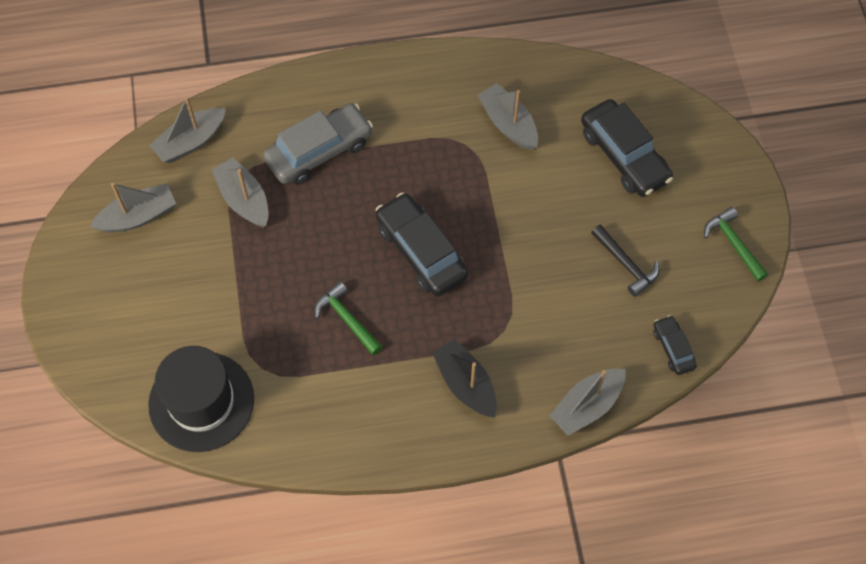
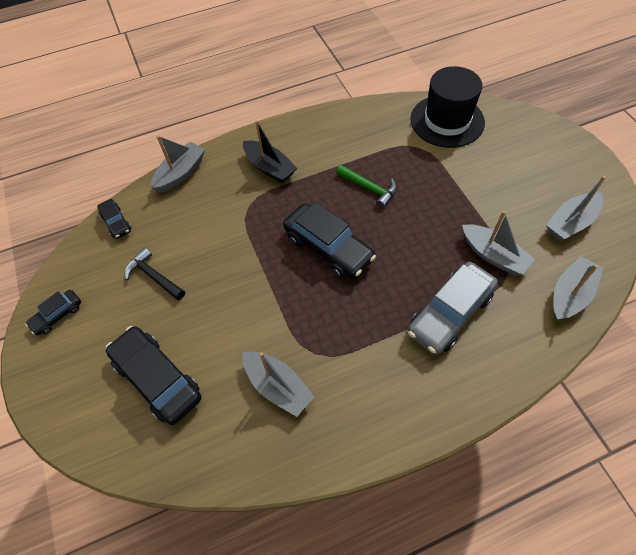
camera: 170 degrees right, 5 degrees down
green hammer [704,207,768,282] -> black car [25,290,81,335]

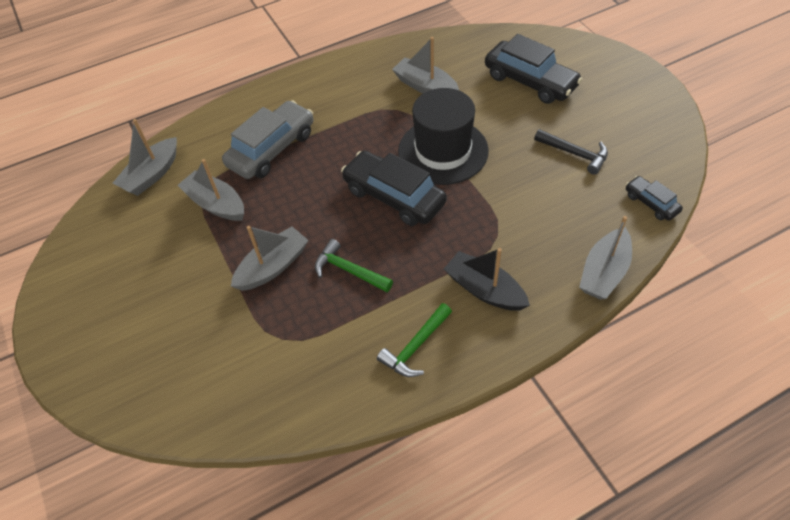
camera: 175 degrees right, 5 degrees down
black car [25,290,81,335] -> none
black hat [410,66,485,148] -> black hat moved to [398,88,489,185]
grey boat [546,176,606,241] -> grey boat moved to [231,226,309,291]
none -> green hammer [377,303,452,377]

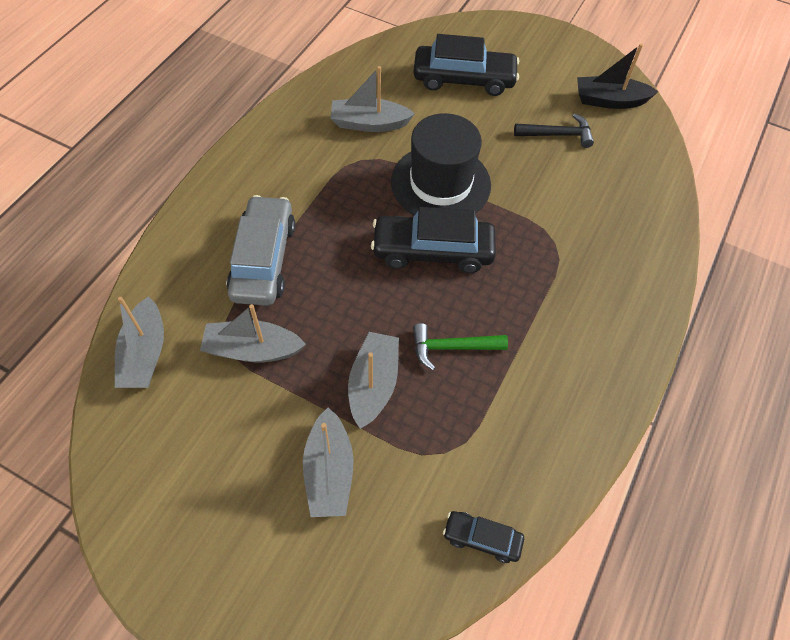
camera: 40 degrees left, 5 degrees up
green hammer [377,303,452,377] -> none
black boat [444,248,530,311] -> black boat moved to [577,44,659,109]
grey boat [579,216,632,300] -> grey boat moved to [303,408,354,517]
black car [626,176,683,221] -> black car moved to [443,511,524,563]

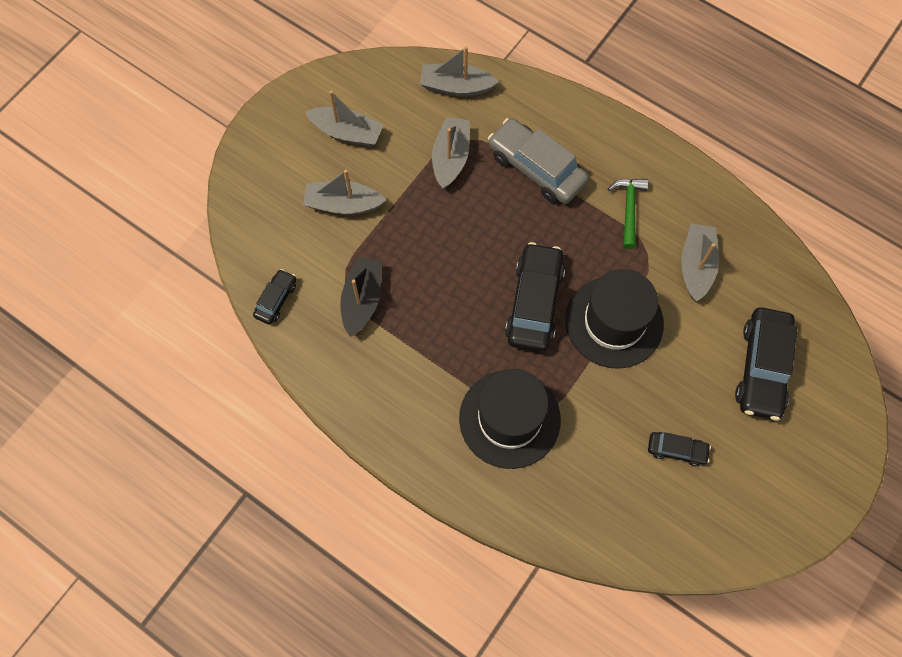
camera: 100 degrees right, 10 degrees up
grey car [227,195,295,306] -> grey car turned 150 degrees counterclockwise [488,118,589,204]
grey boat [348,332,399,429] -> grey boat moved to [305,90,383,147]
green hammer [413,323,508,370] -> green hammer moved to [608,179,649,249]
black hammer [514,113,594,148] -> black car [648,432,711,466]
black boat [577,44,659,109] -> black boat moved to [340,257,382,337]
none -> black hat [459,369,561,469]

